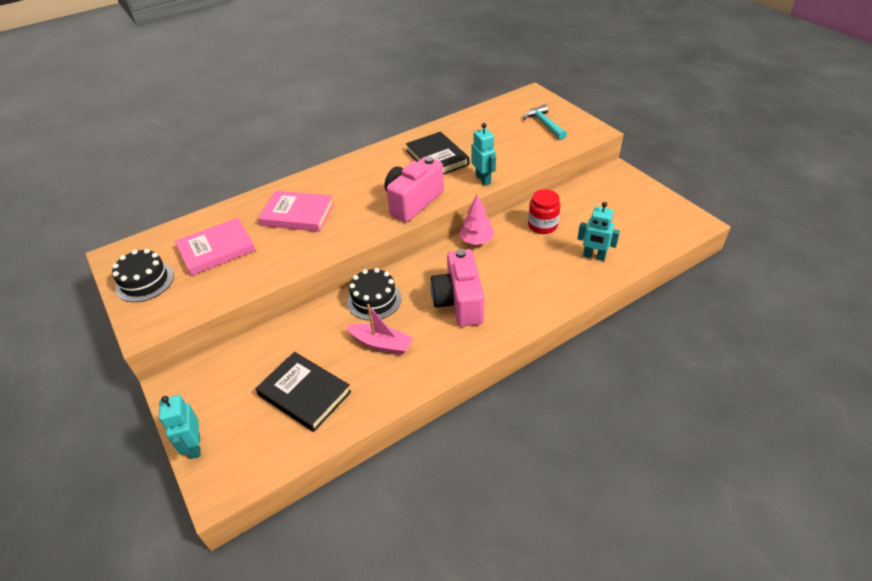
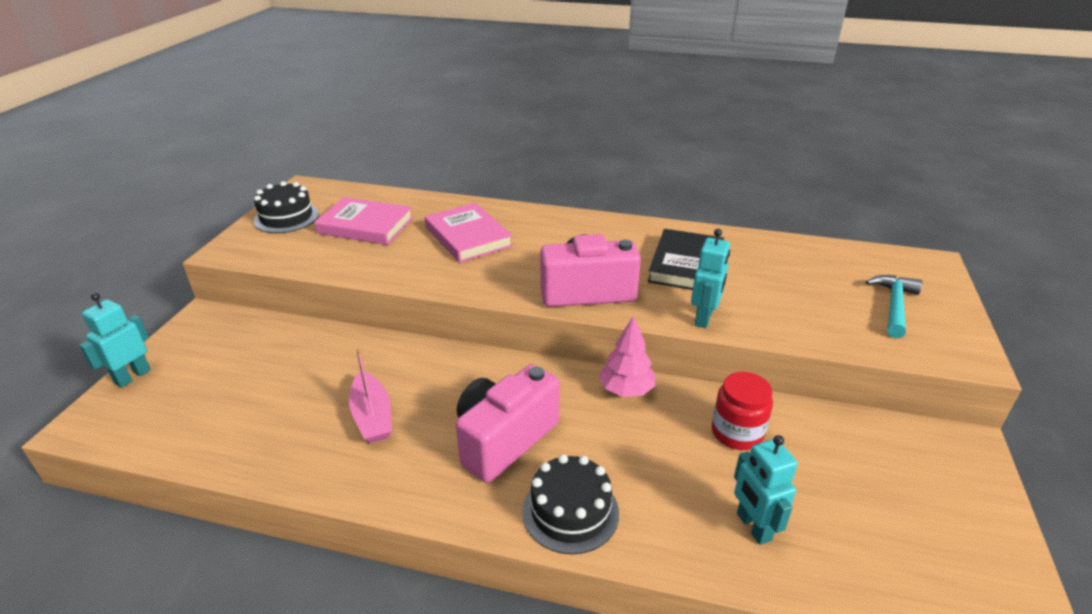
camera: 45 degrees right, 10 degrees down
black book [255,352,351,432] -> none
black cake [347,268,402,321] -> black cake moved to [522,454,619,554]

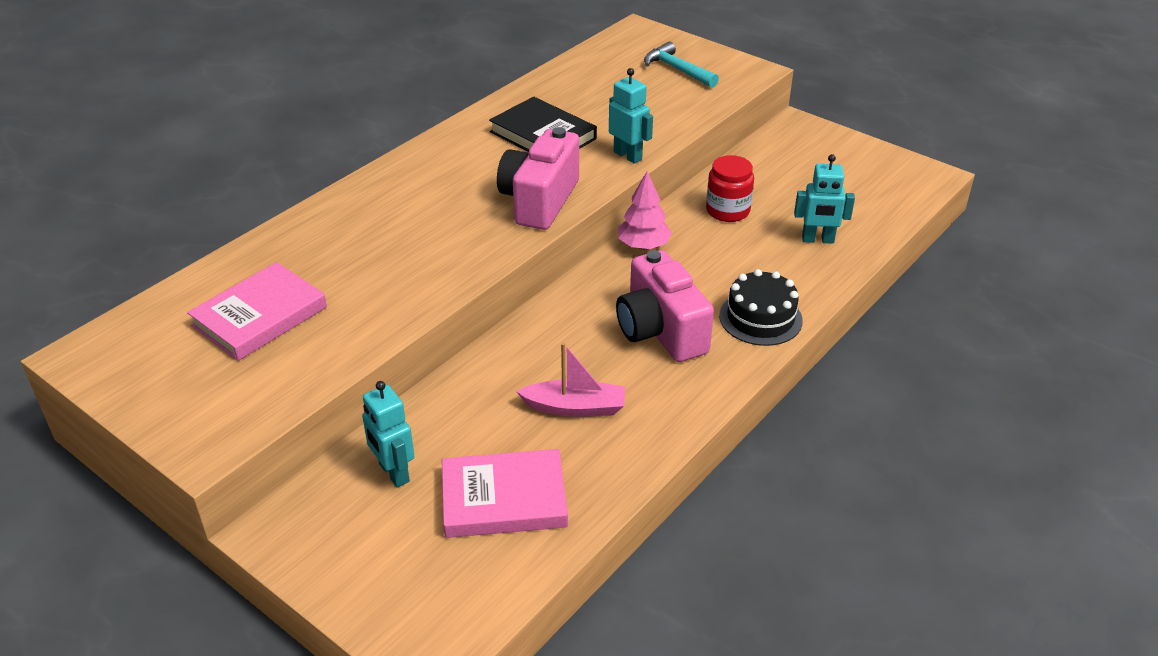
camera: 65 degrees left, 5 degrees up
turquoise robot [79,293,151,388] -> turquoise robot moved to [362,381,414,488]
black cake [253,181,319,233] -> none
pink book [425,203,513,263] -> pink book moved to [442,449,568,538]

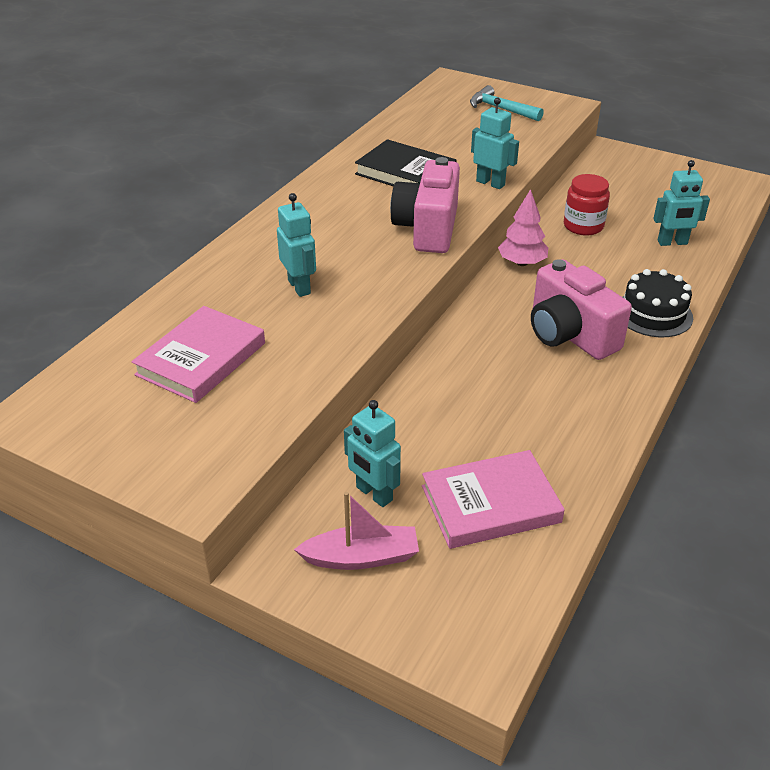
camera: 10 degrees left, 0 degrees up
pink boat [516,342,625,417] -> pink boat moved to [294,492,419,570]
none -> turquoise robot [277,193,316,297]

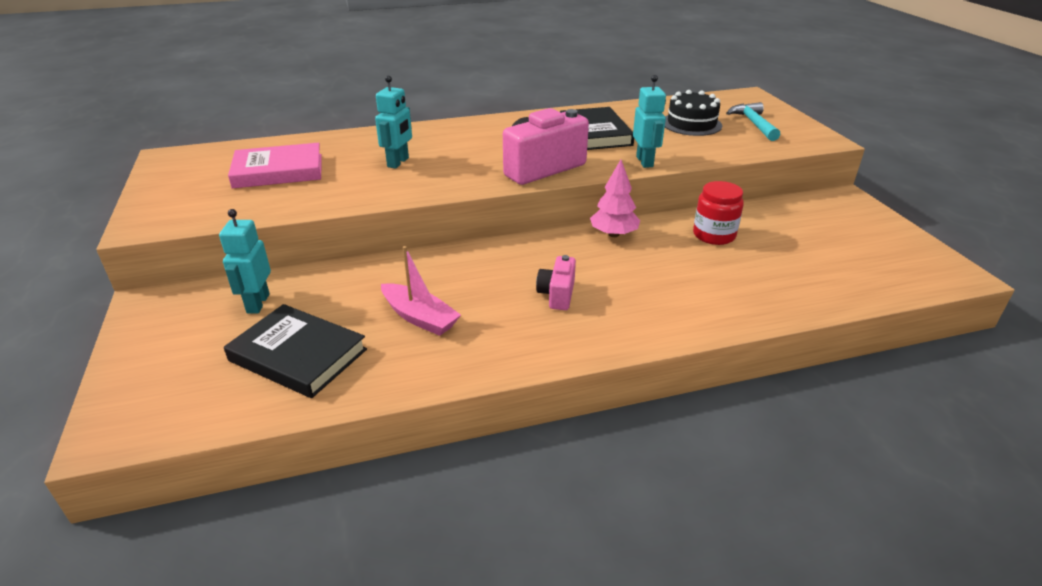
camera: 45 degrees right, 5 degrees down
pink boat [294,492,419,570] -> pink boat moved to [381,246,461,336]
pink book [422,450,565,549] -> black book [224,304,367,398]
pink camera [531,259,632,360] -> pink camera [536,255,576,310], size x0.52
black cake [623,269,693,337] -> black cake moved to [665,90,722,136]
turquoise robot [653,160,710,246] -> none

